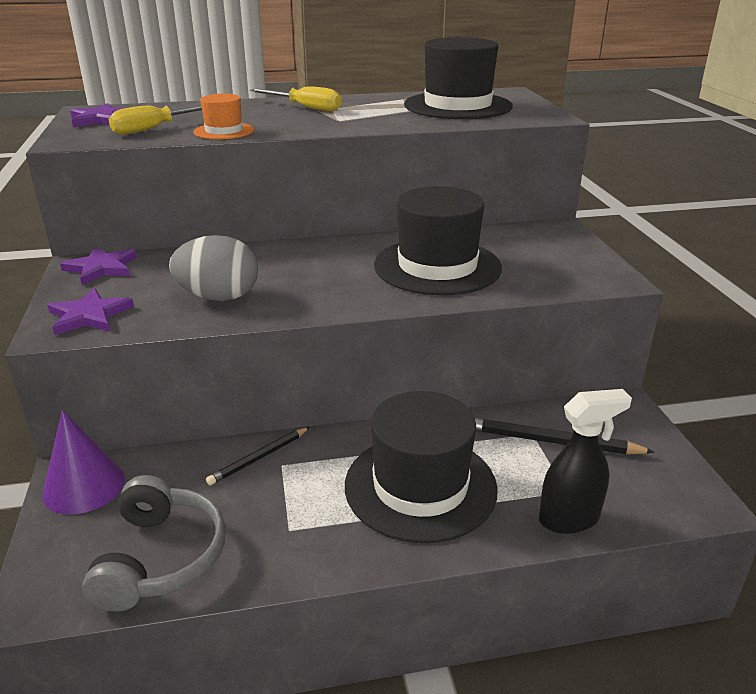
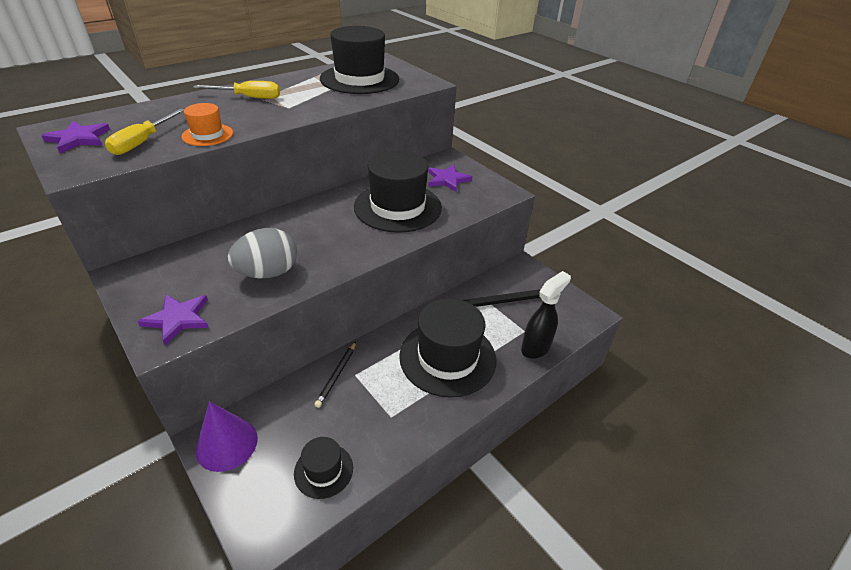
camera: 30 degrees left, 10 degrees up
purple star [60,247,137,285] -> purple star moved to [428,165,472,192]
grey headphones [82,475,226,612] -> black hat [294,437,353,499]

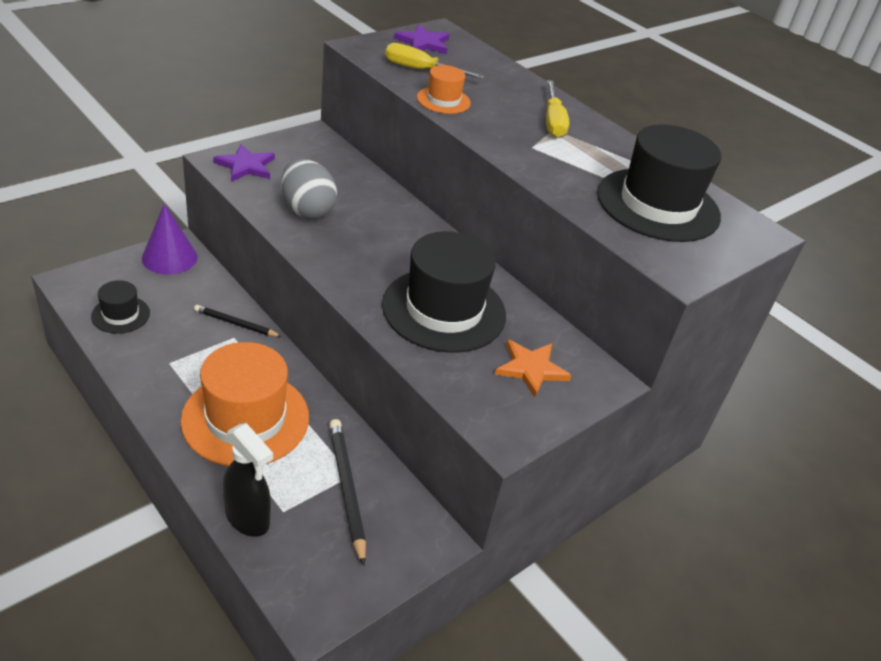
camera: 85 degrees right, 0 degrees up
black hat [399,298,497,398] -> orange hat [180,342,309,466]
purple star [428,165,472,192] -> orange star [495,340,571,397]

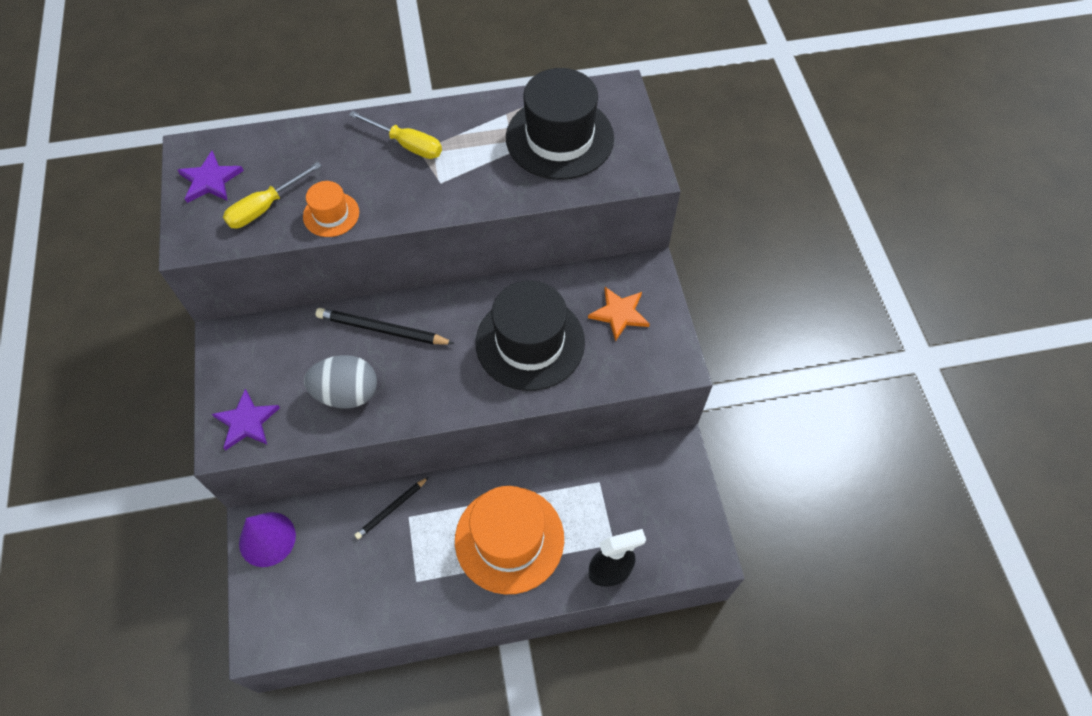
camera: 55 degrees left, 20 degrees up
black hat [91,280,150,334] -> none
black pencil [329,419,366,566] -> black pencil moved to [315,308,455,345]

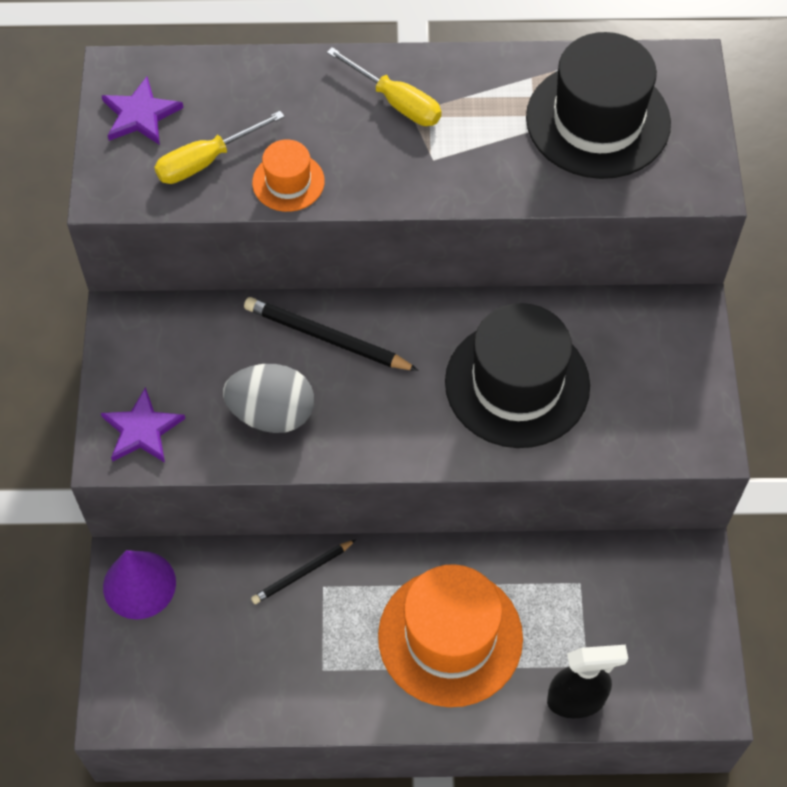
camera: 10 degrees right, 0 degrees up
orange star [588,287,650,342] -> none

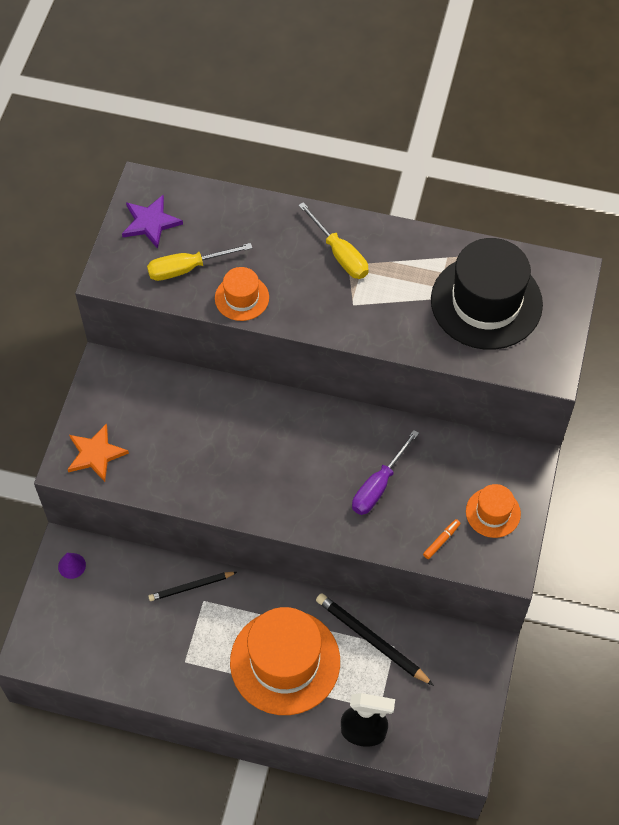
camera: 15 degrees right, 0 degrees up
purple star [101,387,185,462] -> orange star [67,423,129,482]
purple cone [103,550,176,619] -> purple cone [58,553,86,579], size x0.51
grey egg [223,364,314,433] -> none
black pencil [244,297,419,371] -> black pencil moved to [316,593,434,686]
black hat [445,303,590,448] -> purple screwdriver [352,430,419,515]
none -> orange marker [423,519,461,559]
none -> orange hat [466,484,521,538]

